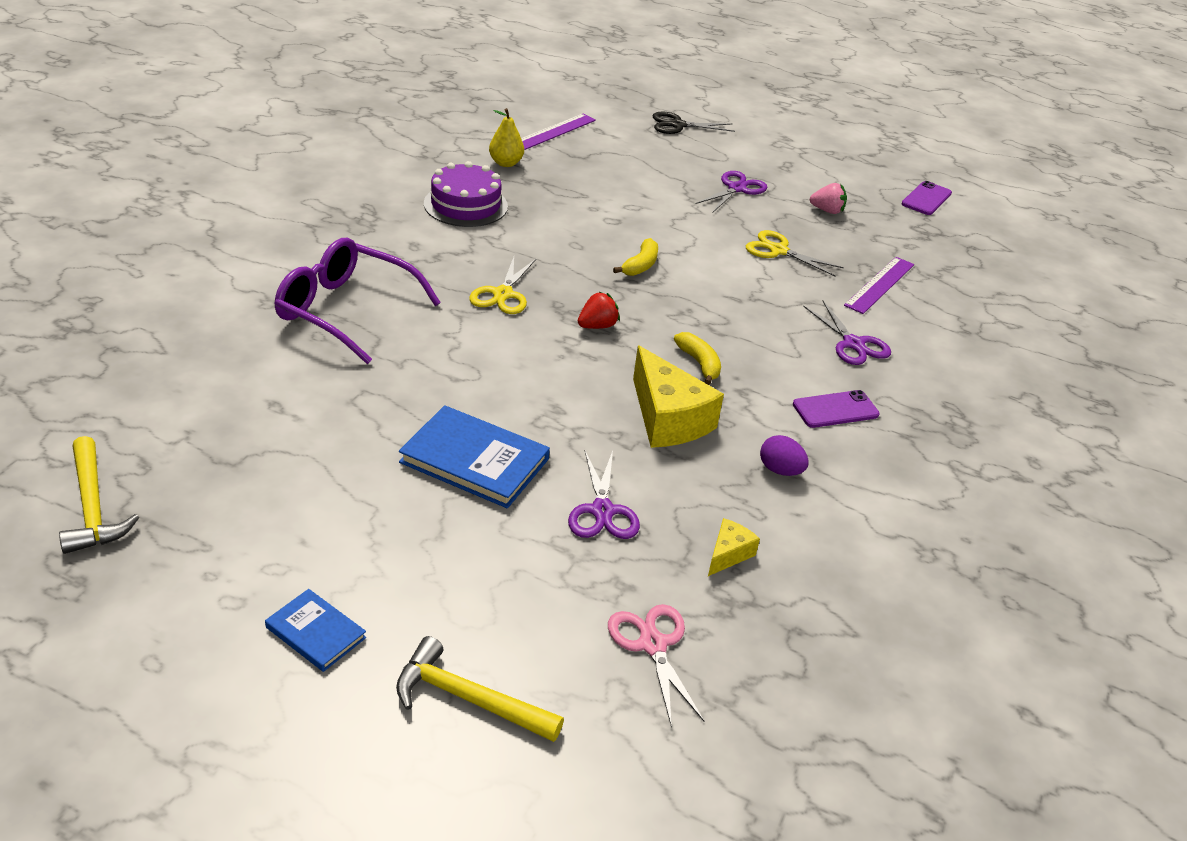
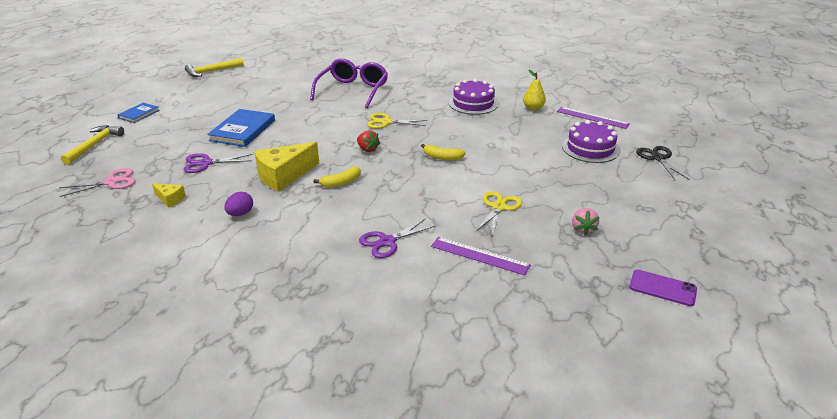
camera: 85 degrees right, 5 degrees down
purple scissors [695,171,768,212] -> none
purple phone [793,390,880,428] -> none
none -> purple cake [562,120,620,163]

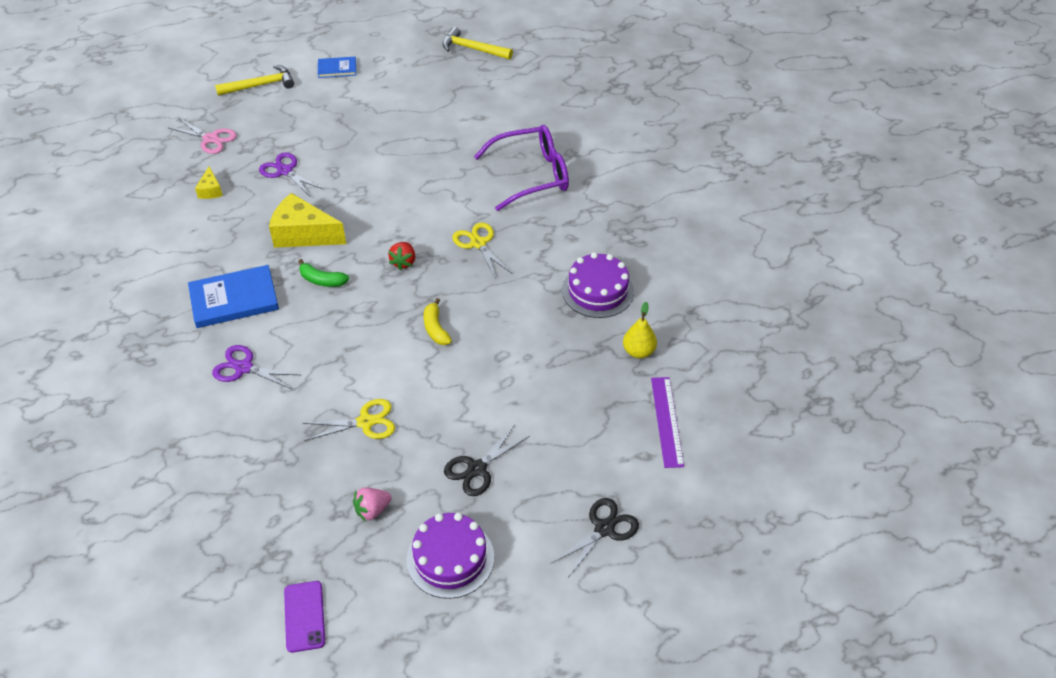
camera: 55 degrees right, 15 degrees up
blue book [207,109,275,147] -> blue book moved to [188,265,279,328]
purple egg [224,192,253,216] -> none
yellow banana [313,166,361,188] -> green banana [298,259,349,287]
purple ruler [431,237,531,275] -> none
purple cake [562,120,620,163] -> purple cake moved to [406,513,494,599]
none -> black scissors [444,425,529,496]

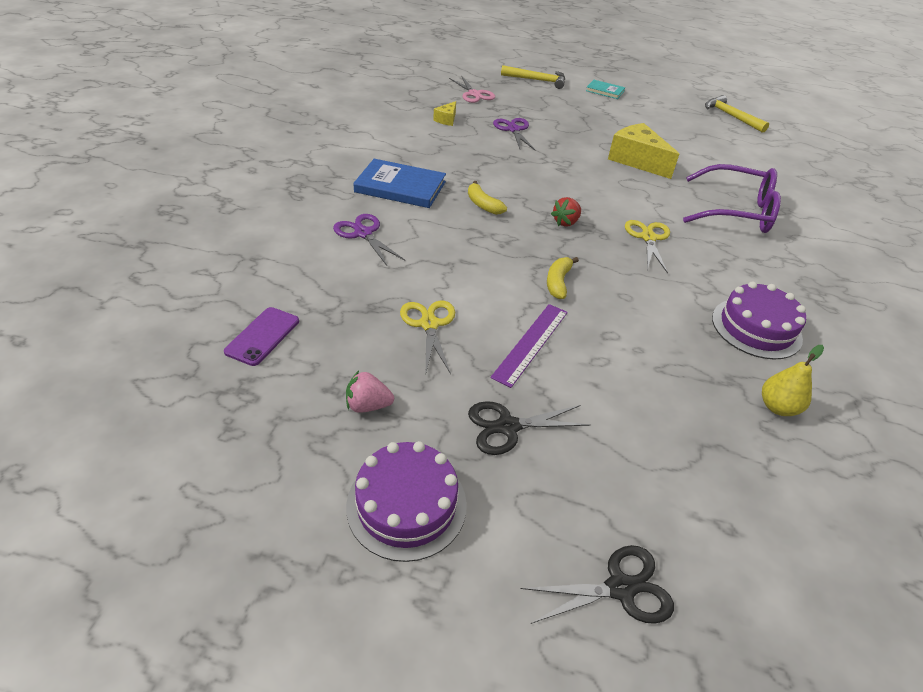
camera: 30 degrees right, 5 degrees down
yellow cheese [269,193,346,248] -> yellow cheese moved to [608,123,679,179]
purple phone [284,581,325,653] -> purple phone moved to [224,307,299,366]
green banana [298,259,349,287] -> yellow banana [468,181,507,215]
yellow scissors [303,399,395,441] -> yellow scissors turned 120 degrees counterclockwise [400,301,455,374]
blue book [318,56,356,78] -> turquoise book [586,80,625,99]
purple ruler [651,377,684,468] -> purple ruler moved to [490,304,568,388]

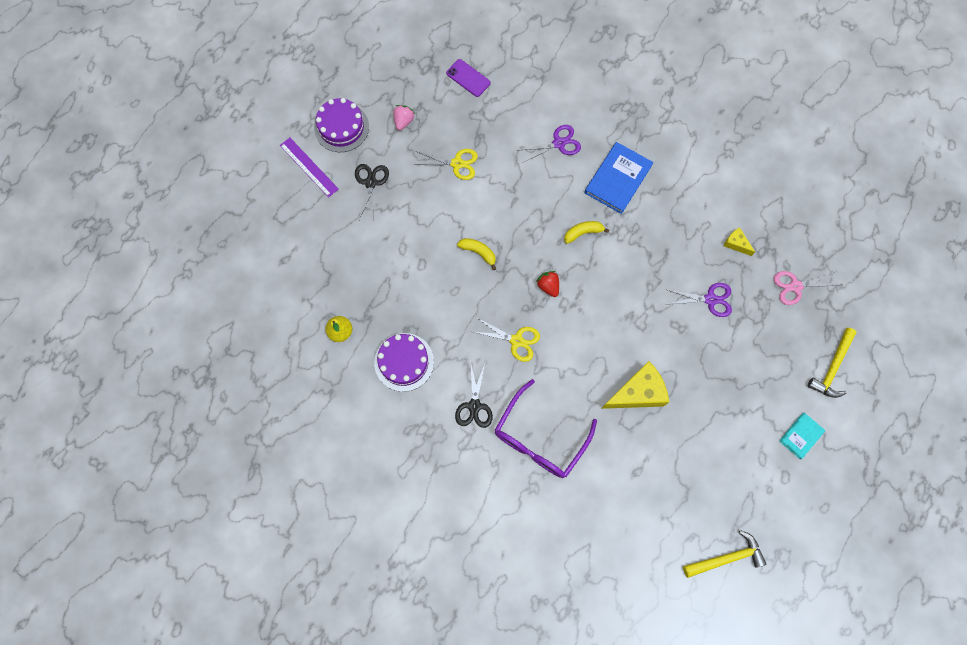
camera: 110 degrees right, 30 degrees up
purple ruler [490,304,568,388] -> purple ruler moved to [280,138,339,197]
black scissors [521,545,674,624] -> black scissors moved to [455,360,493,428]

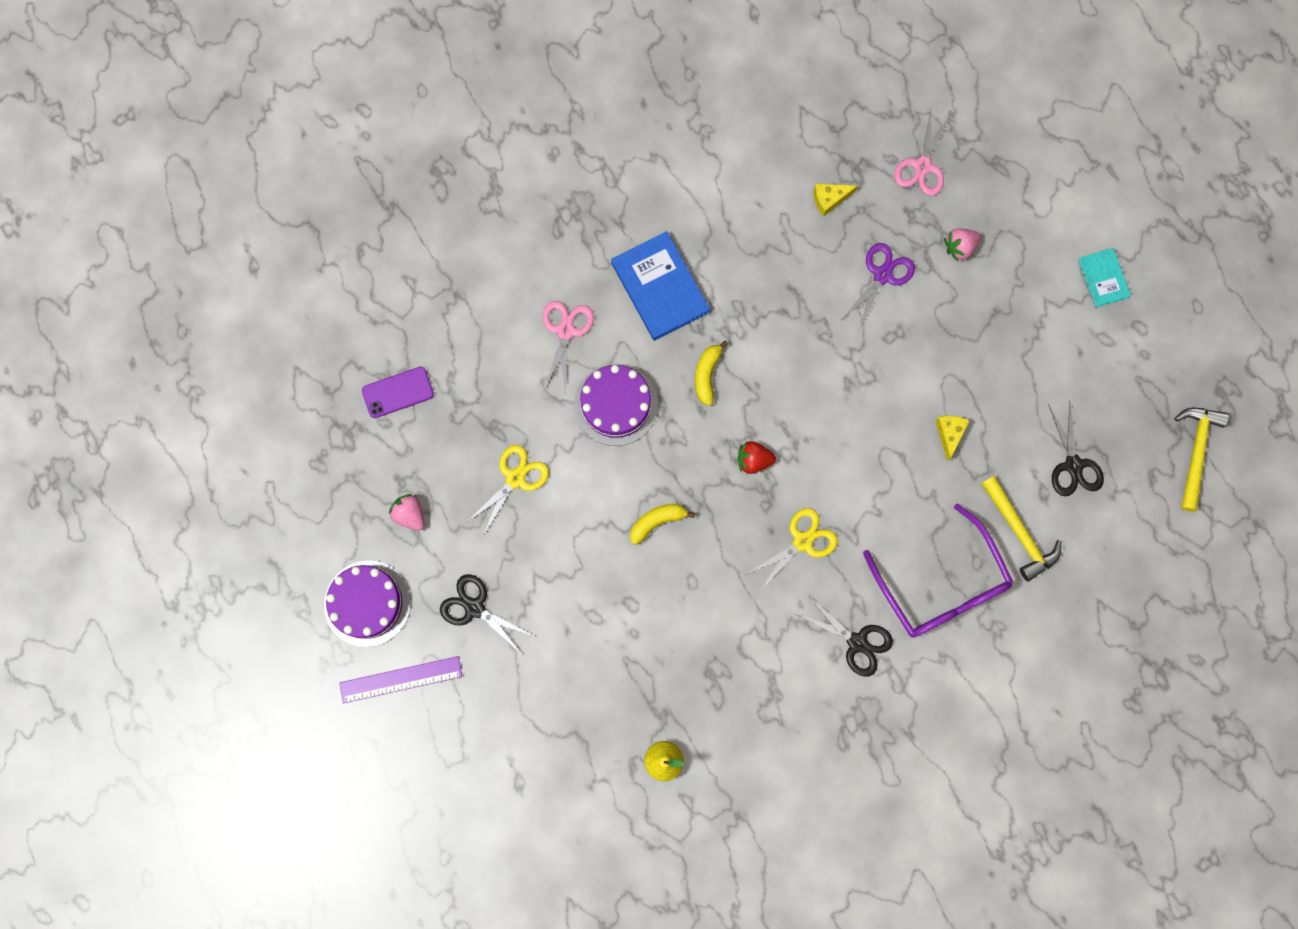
camera: 60 degrees left, 5 degrees up
purple cake [374,333,434,392] -> purple cake moved to [574,364,658,446]
purple scissors [520,125,581,163] -> pink scissors [543,301,594,391]
yellow cheese [601,361,669,409] -> yellow cheese [935,416,970,461], size x0.49
yellow hammer [808,328,857,398] -> yellow hammer moved to [981,476,1061,582]
none -> pink strawberry [944,228,981,262]
none -> black scissors [1048,403,1104,496]

